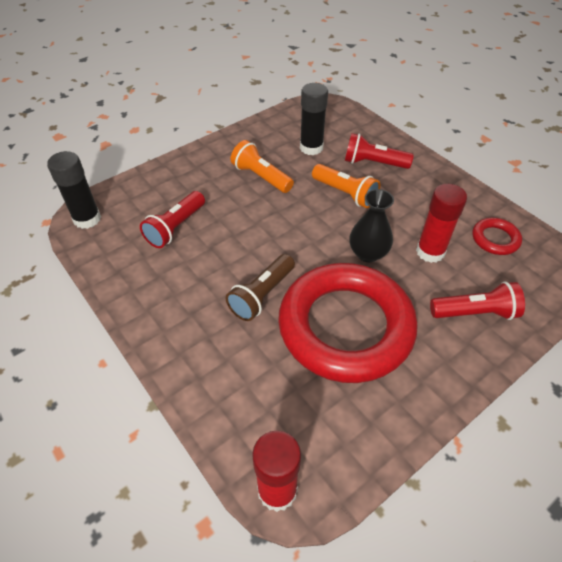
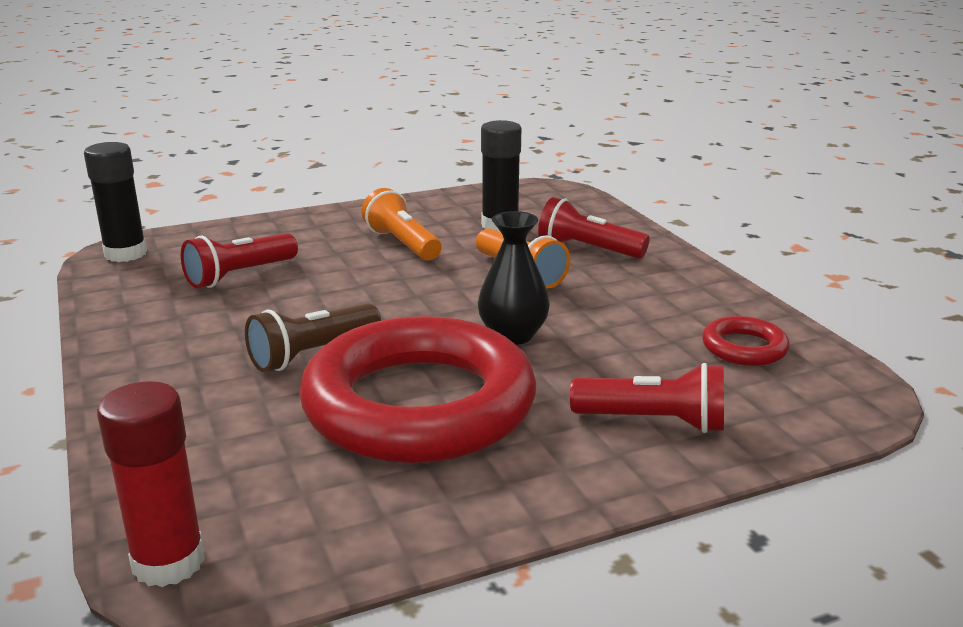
camera: 15 degrees right, 25 degrees down
red glue stick [416,184,467,263] -> none

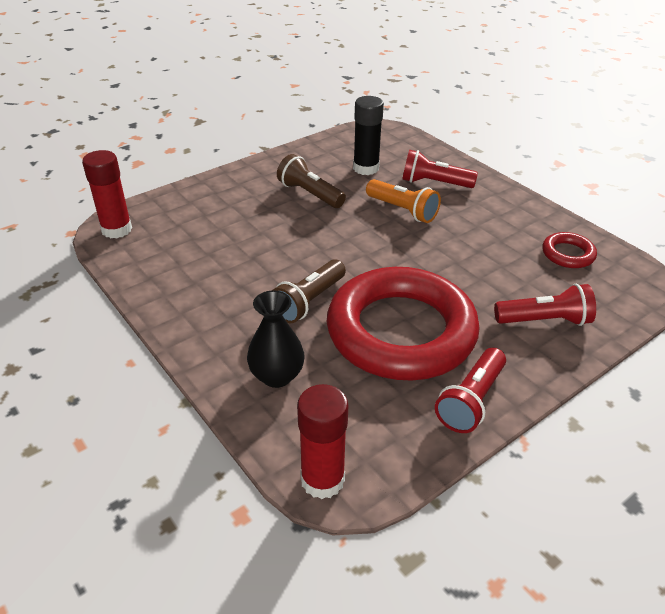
camera: 15 degrees left, 15 degrees up
black glue stick [84,142,147,262] -> red glue stick [82,150,132,238]
red flashlight [181,233,298,288] -> red flashlight moved to [435,348,506,433]
orange flashlight [361,188,442,261] -> brown flashlight [277,154,346,208]
black vase [478,211,550,345] -> black vase moved to [247,290,304,388]

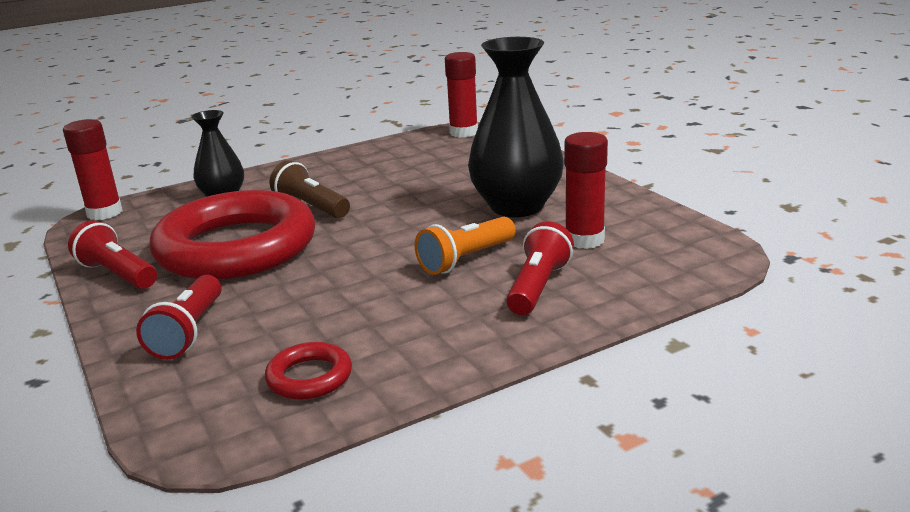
camera: 100 degrees right, 15 degrees down
brown flashlight [277,154,346,208] -> black vase [468,37,564,217]
black glue stick [353,96,384,175] -> red glue stick [564,132,608,249]

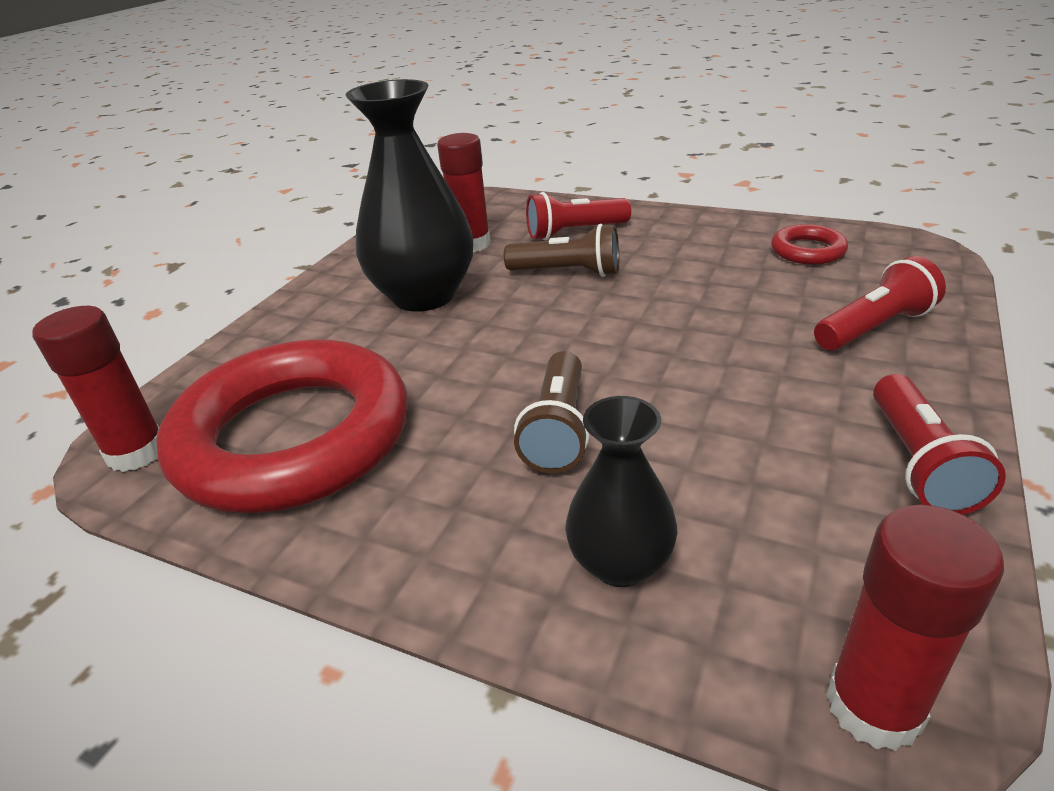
camera: 125 degrees left, 10 degrees up
red ring [149,190,315,279] -> red ring moved to [156,339,408,513]
orange flashlight [415,217,516,275] -> brown flashlight [504,224,619,277]

